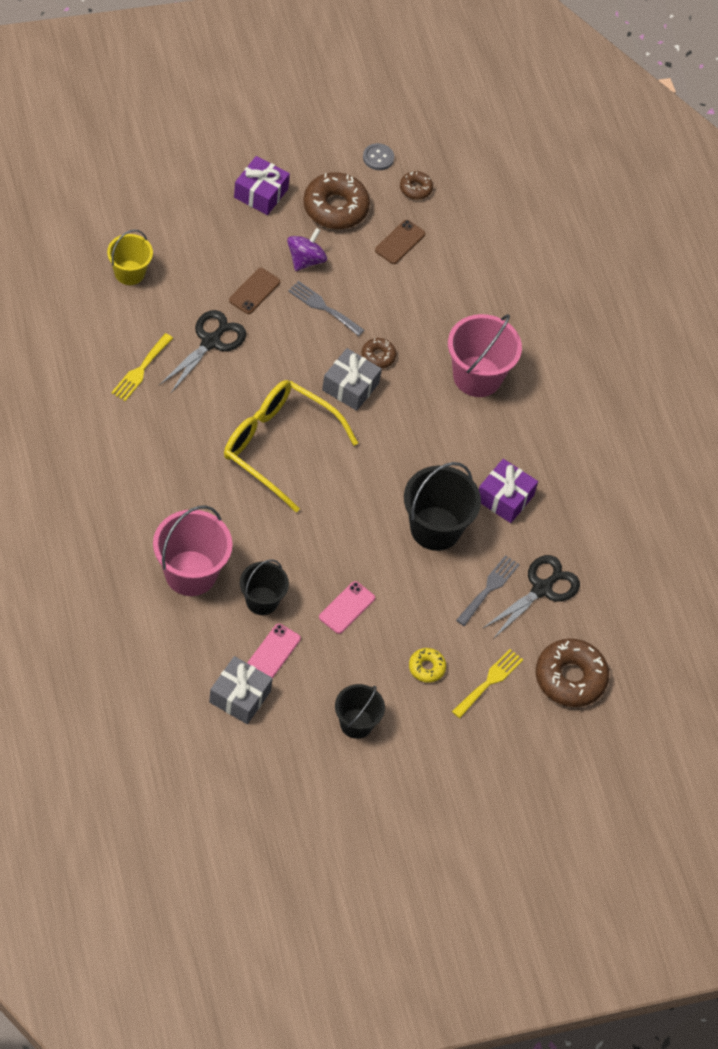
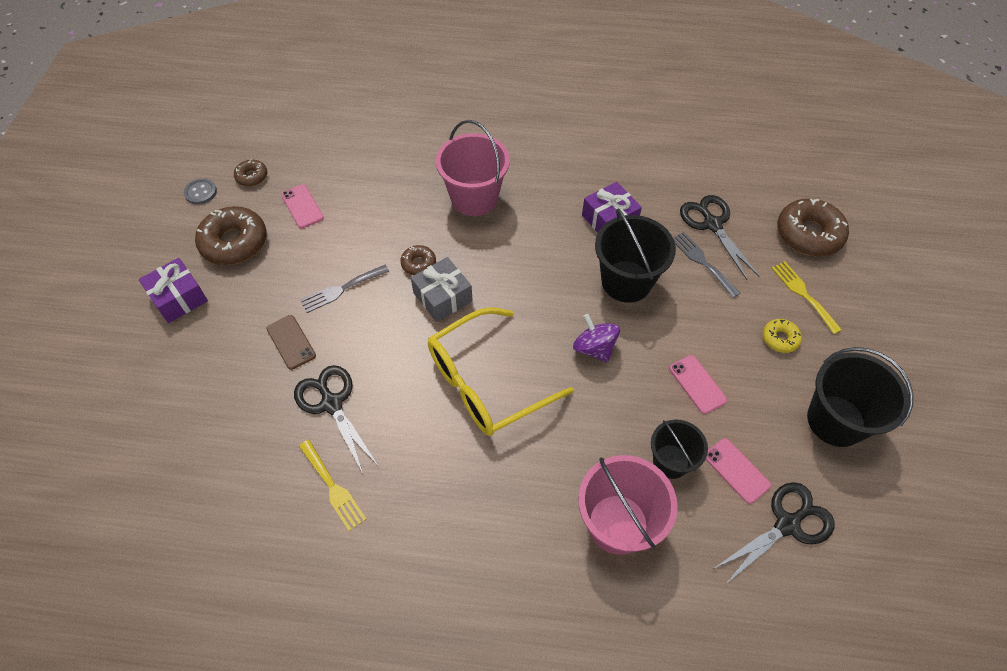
camera: 60 degrees left, 0 degrees up
yellow bucket [107,230,153,285] -> none
grey gift [209,656,273,724] -> black scissors [713,482,835,584]
purple spinning top [287,228,327,271] -> purple spinning top moved to [573,314,620,362]
black bucket [335,684,385,739] -> black bucket [807,347,913,447], size x1.61
brown phone [375,220,425,264] -> pink phone [281,184,324,228]

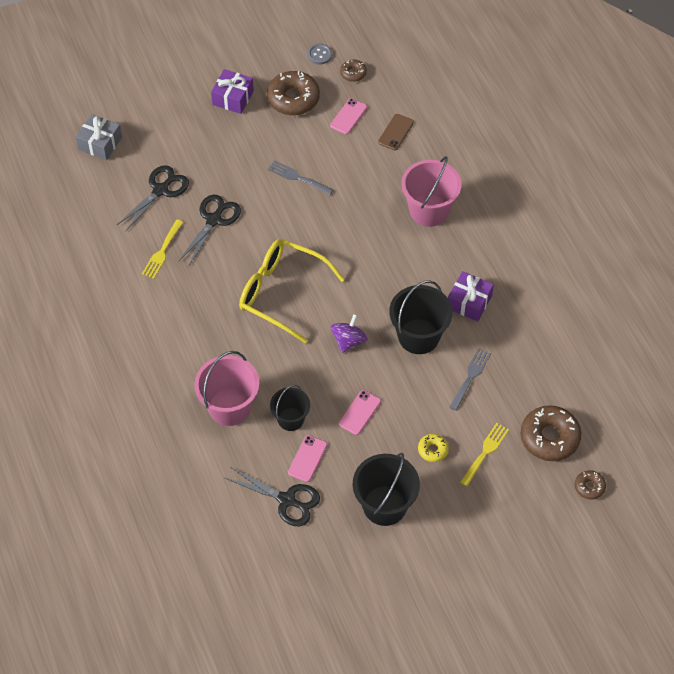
camera: 60 degrees right, 0 degrees up
brown phone [266,315,316,370] -> brown phone moved to [378,114,414,150]
brown donut [400,245,436,275] -> brown donut moved to [575,470,606,500]
grey gift [411,257,473,322] -> grey gift moved to [76,114,122,160]
black scissors [680,195,759,280] -> black scissors moved to [117,165,189,232]

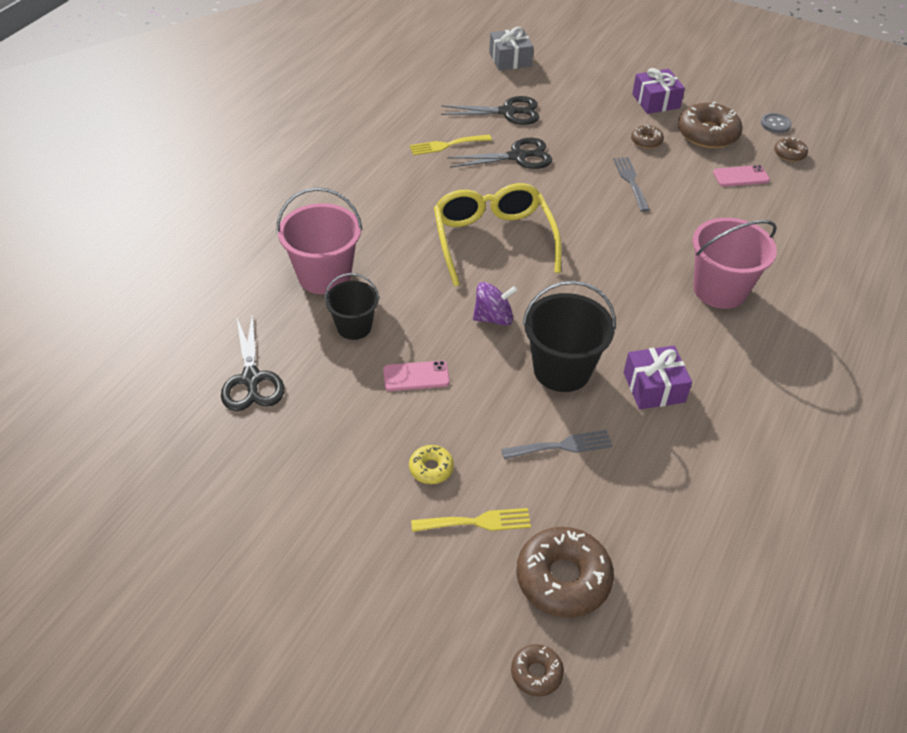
camera: 50 degrees right, 10 degrees down
pink phone [288,435,327,482] -> none
black bucket [353,453,420,526] -> none
brown phone [378,114,414,150] -> none
none -> brown donut [631,124,664,149]

